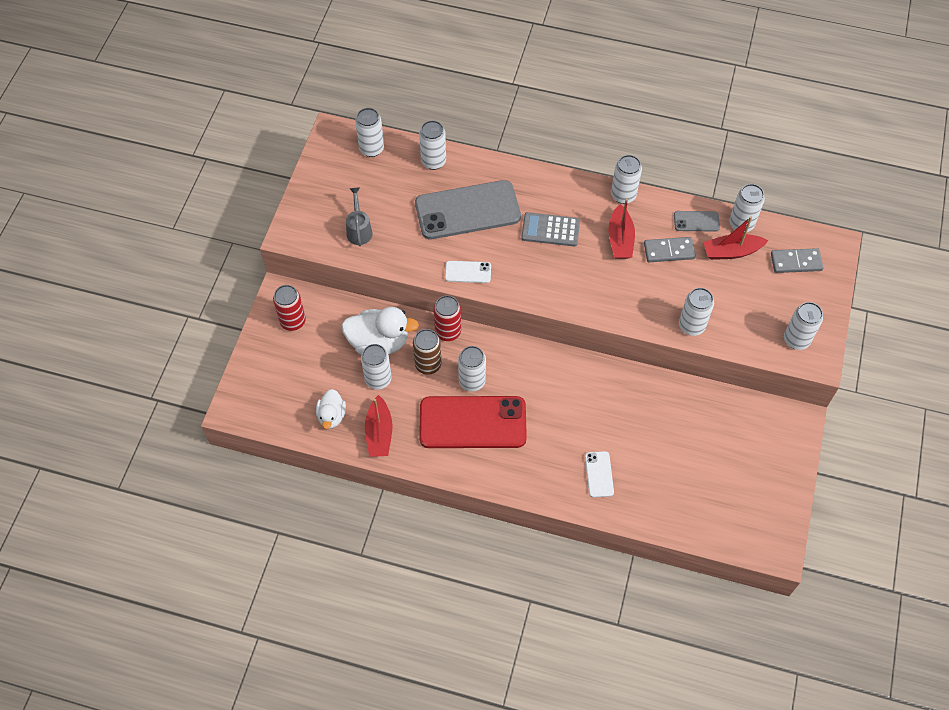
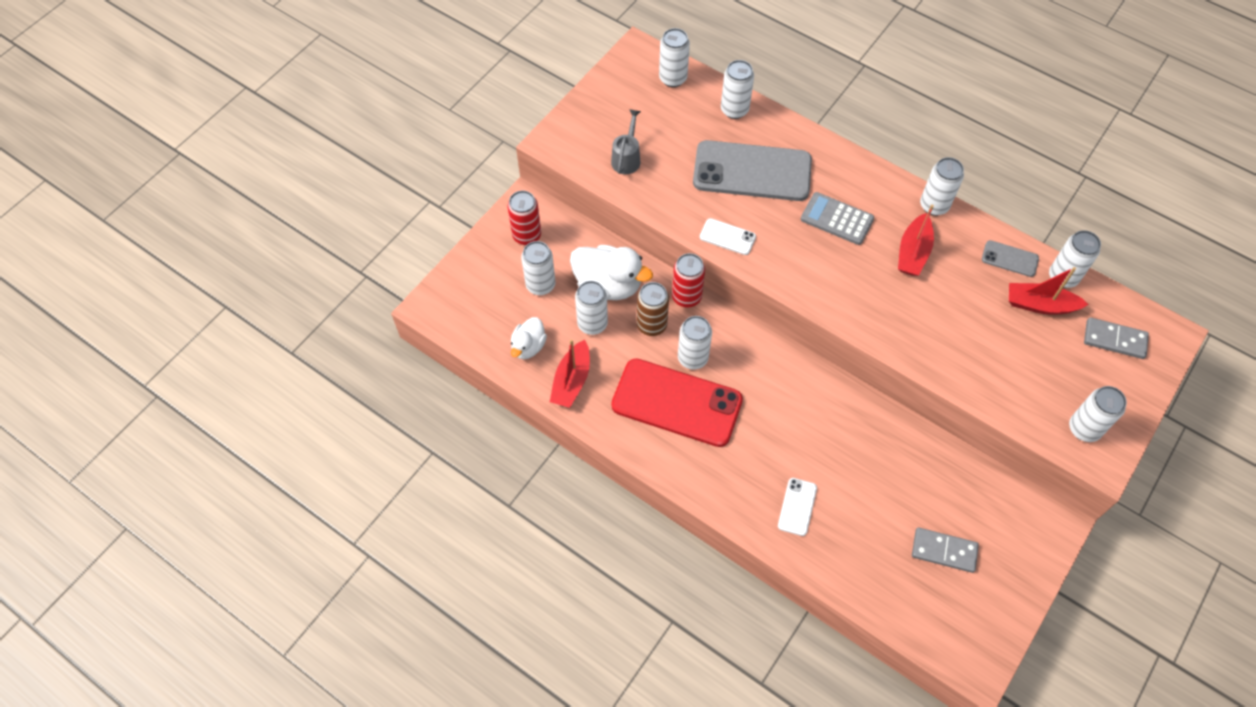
camera: 20 degrees right, 0 degrees up
grey domino [644,237,696,262] -> grey domino moved to [912,528,979,573]
white can [679,288,714,336] -> white can moved to [521,241,556,295]

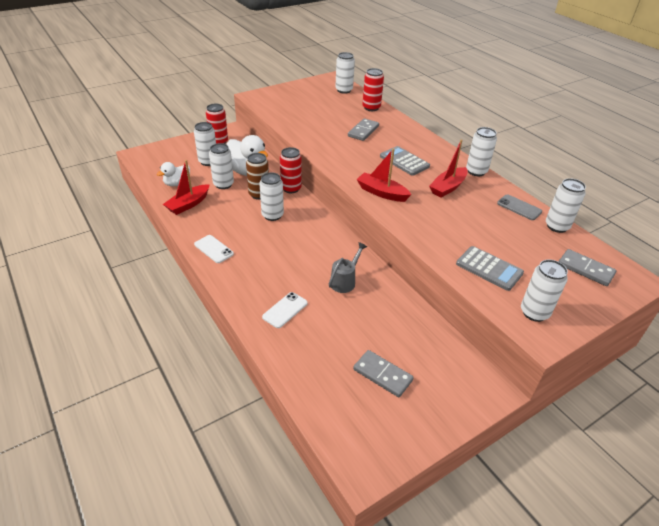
camera: 20 degrees right, 20 degrees down
grey watering can [611,109,641,174] -> grey watering can moved to [329,242,367,293]
red phone [611,358,743,447] -> none
grey phone [693,140,812,201] -> grey domino [348,118,379,141]
white phone [700,218,756,255] -> white phone moved to [194,235,234,263]
white can [721,60,754,119] -> red can [362,68,384,111]
red boat [1009,267,1089,315] -> red boat moved to [356,148,412,202]
none -> grey calculator [456,246,524,291]

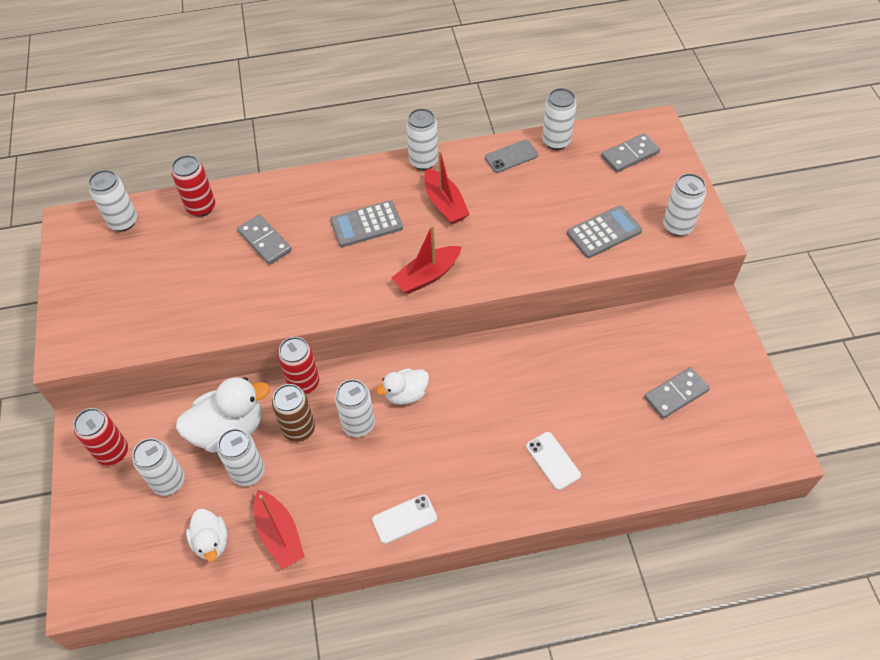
camera: 65 degrees left, 15 degrees up
grey watering can [329,242,367,293] -> none
none -> white duck [376,368,429,405]

